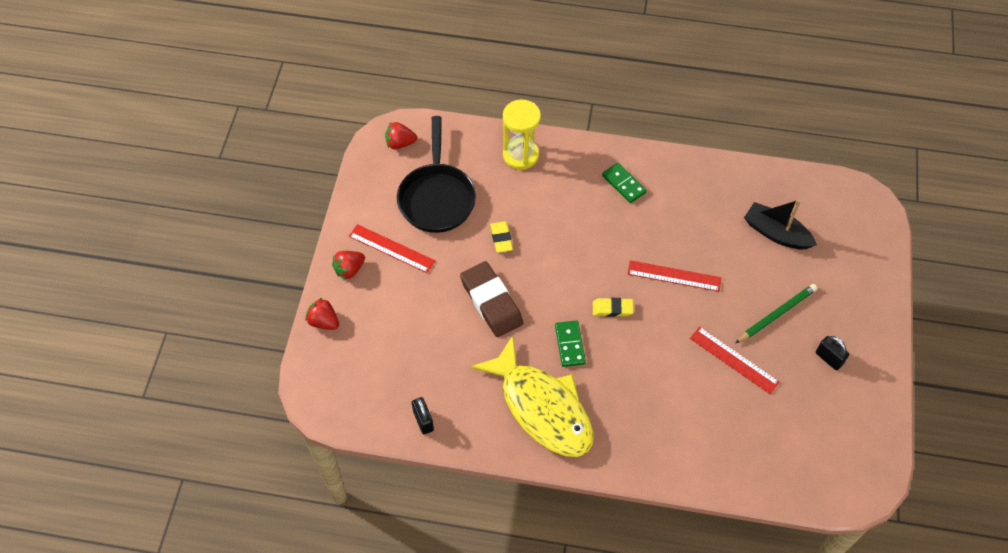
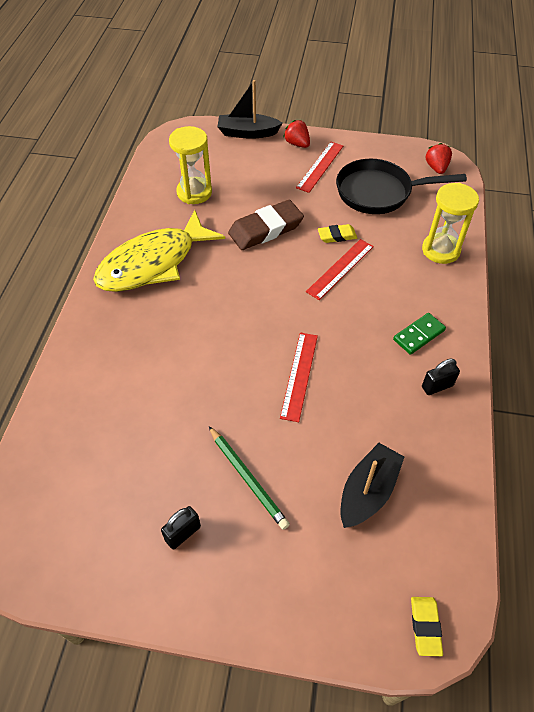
camera: 90 degrees right, 5 degrees down
red strawberry [306,298,339,330] -> black boat [217,80,283,139]
black padlock [412,397,434,435] -> black padlock moved to [422,359,460,395]
green domino [555,320,586,367] -> none
yellow eraser [593,298,634,317] -> yellow eraser moved to [411,597,443,656]
red ruler [690,327,780,394] -> red ruler moved to [306,239,374,300]
none -> yellow hourglass [169,126,212,204]

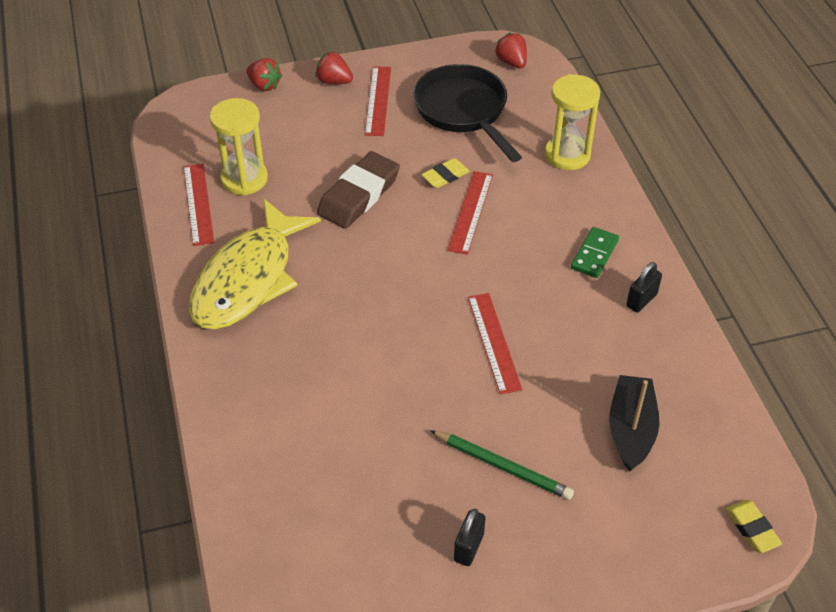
camera: 25 degrees left, 5 degrees down
black boat [217,80,283,139] -> red strawberry [246,58,282,91]
black pan [336,159,467,214] -> black pan turned 90 degrees clockwise [413,64,522,162]
none -> red ruler [184,163,214,246]

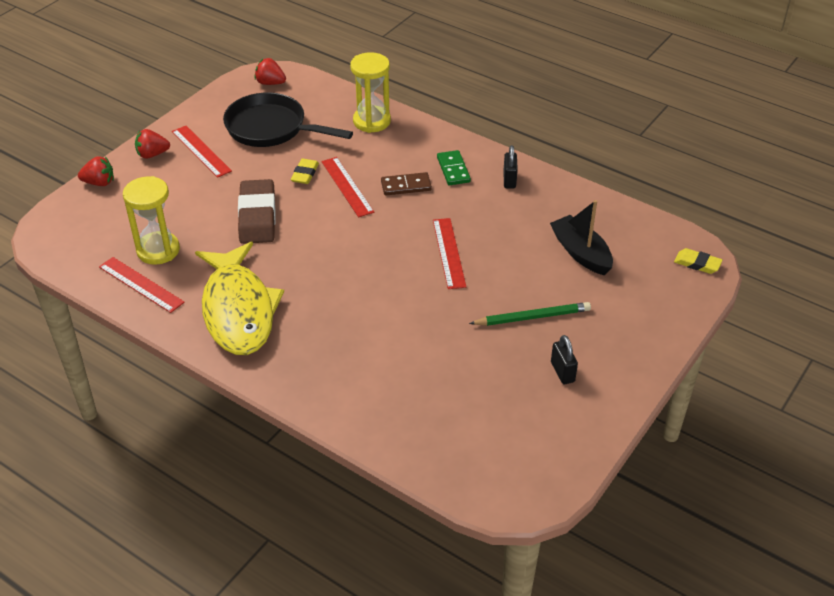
camera: 40 degrees left, 5 degrees down
red ruler [468,293,522,394] -> red ruler turned 45 degrees clockwise [433,218,466,289]
none -> brown domino [381,172,432,195]

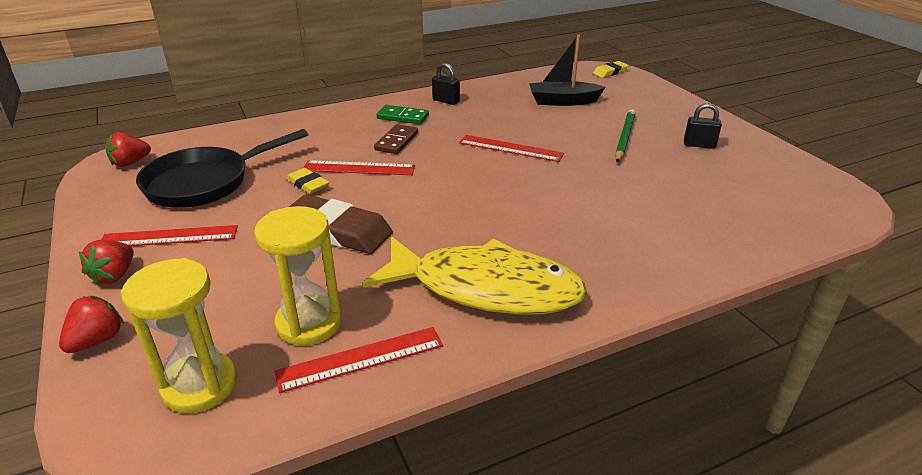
camera: 60 degrees left, 10 degrees down
yellow hourglass [350,52,391,133] -> yellow hourglass moved to [121,258,237,413]

